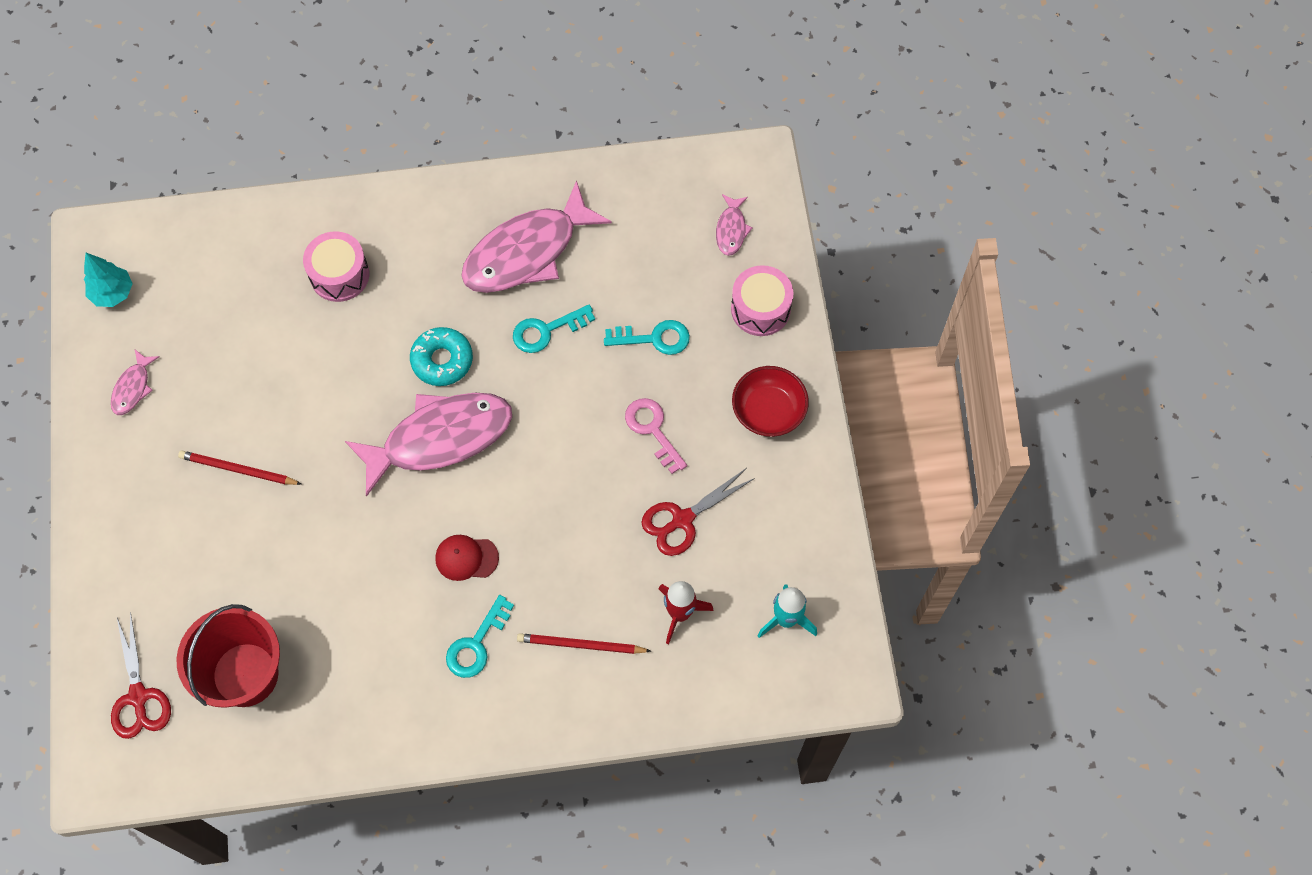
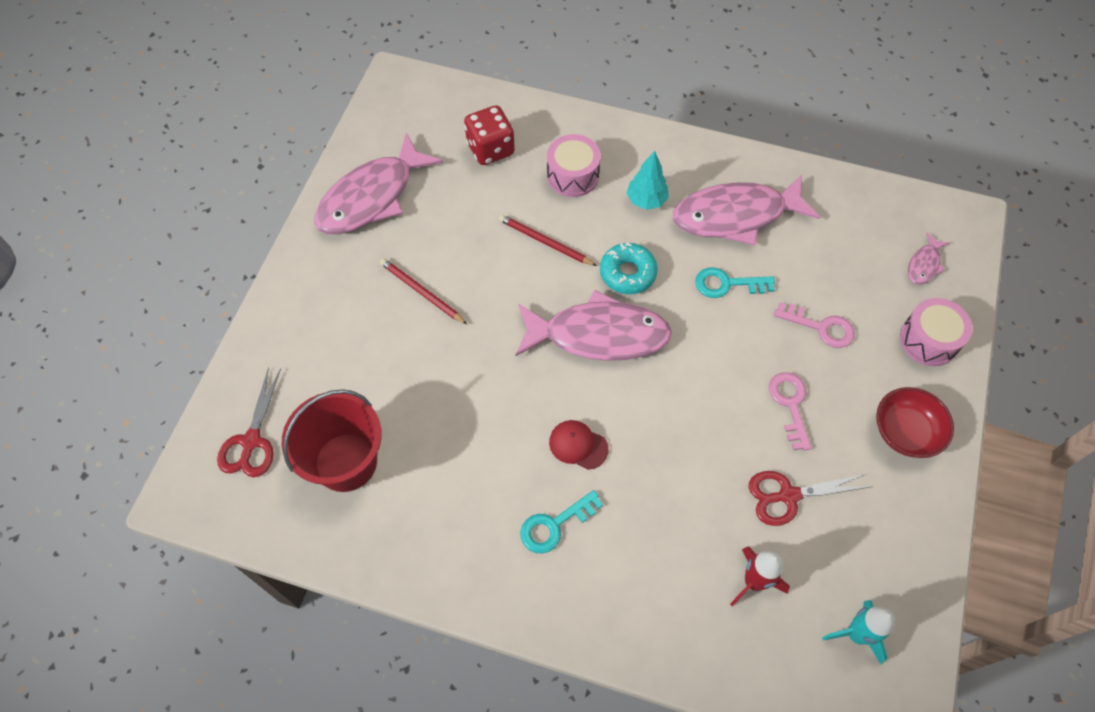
camera: 25 degrees right, 5 degrees down
turquoise tree [84,253,133,307] -> turquoise tree moved to [627,151,669,210]
pink fish [111,350,159,415] -> pink fish [314,133,443,234], size x2.28
red pencil [517,633,651,654] -> red pencil moved to [498,214,597,266]
turquoise key [604,320,690,355] -> pink key [774,302,855,348]
none -> red dice [464,105,515,165]

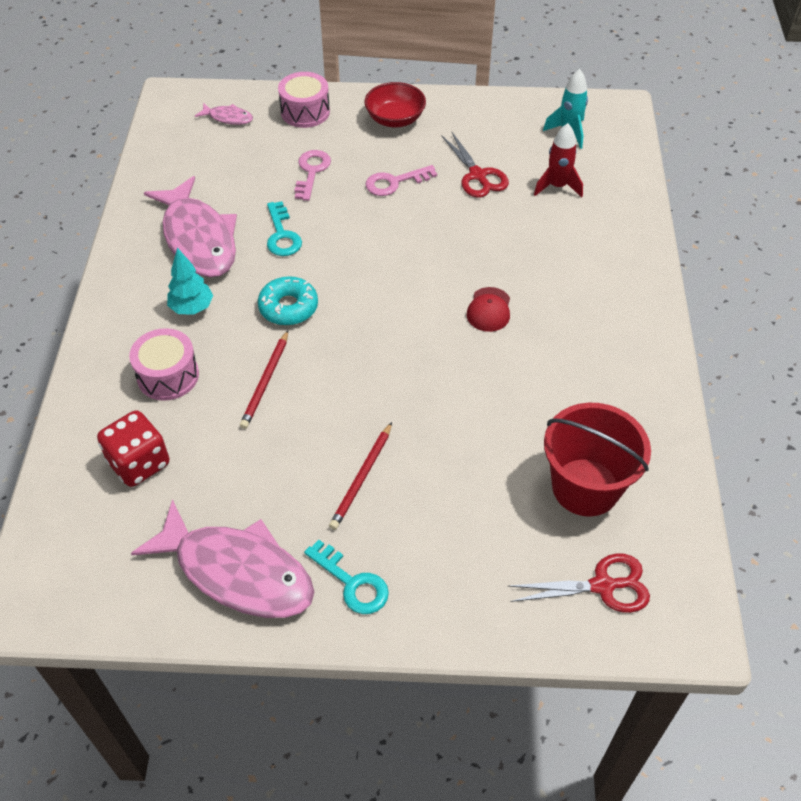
camera: 105 degrees left, 10 degrees down
pink fish [516,290,672,361] -> none
turquoise key [520,490,603,553] -> turquoise key moved to [304,540,389,614]

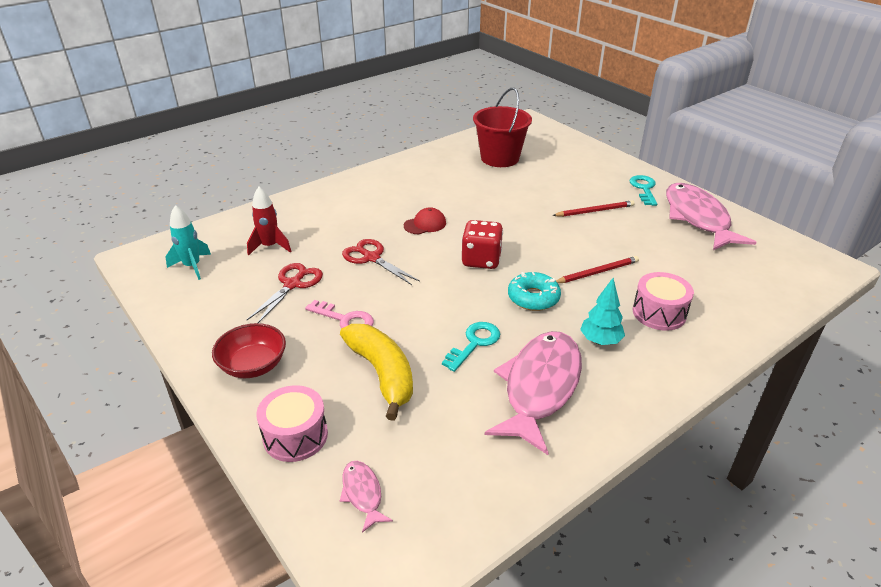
camera: 130 degrees left, 15 degrees down
red dice [97,410,170,487] -> red dice moved to [461,220,503,269]
pink key [294,150,331,201] -> yellow banana [340,324,413,421]
red scissors [508,553,650,613] -> red scissors moved to [342,239,420,285]

